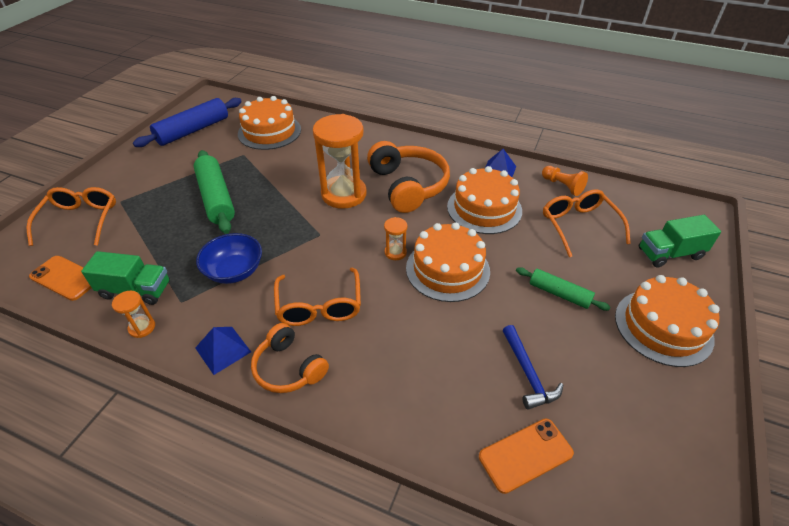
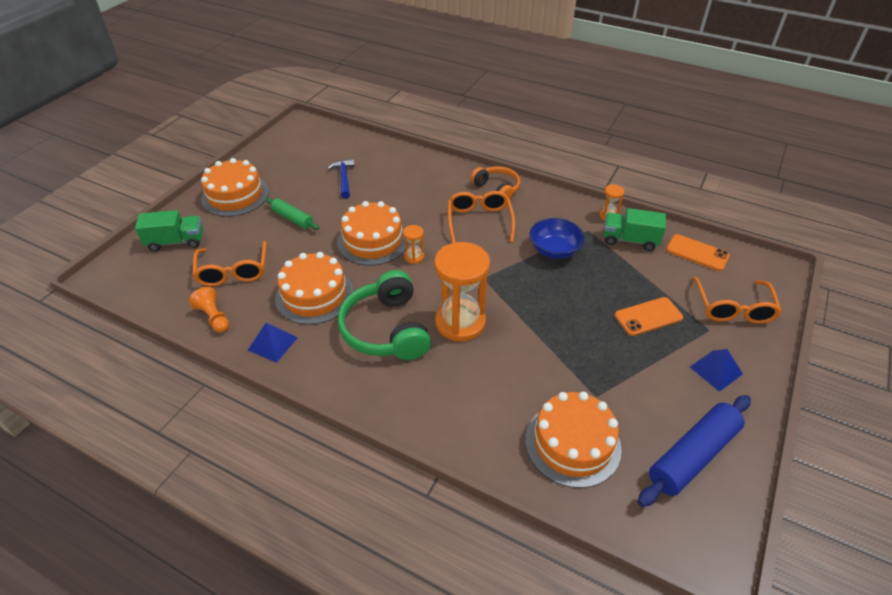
camera: 175 degrees left, 0 degrees up
green rolling pin [194,150,235,234] -> none
blue pyramid [195,327,251,375] -> blue pyramid moved to [690,349,743,392]
orange headphones [367,141,450,213] -> green headphones [338,270,431,360]
orange phone [479,418,574,494] -> orange phone moved to [615,297,683,336]

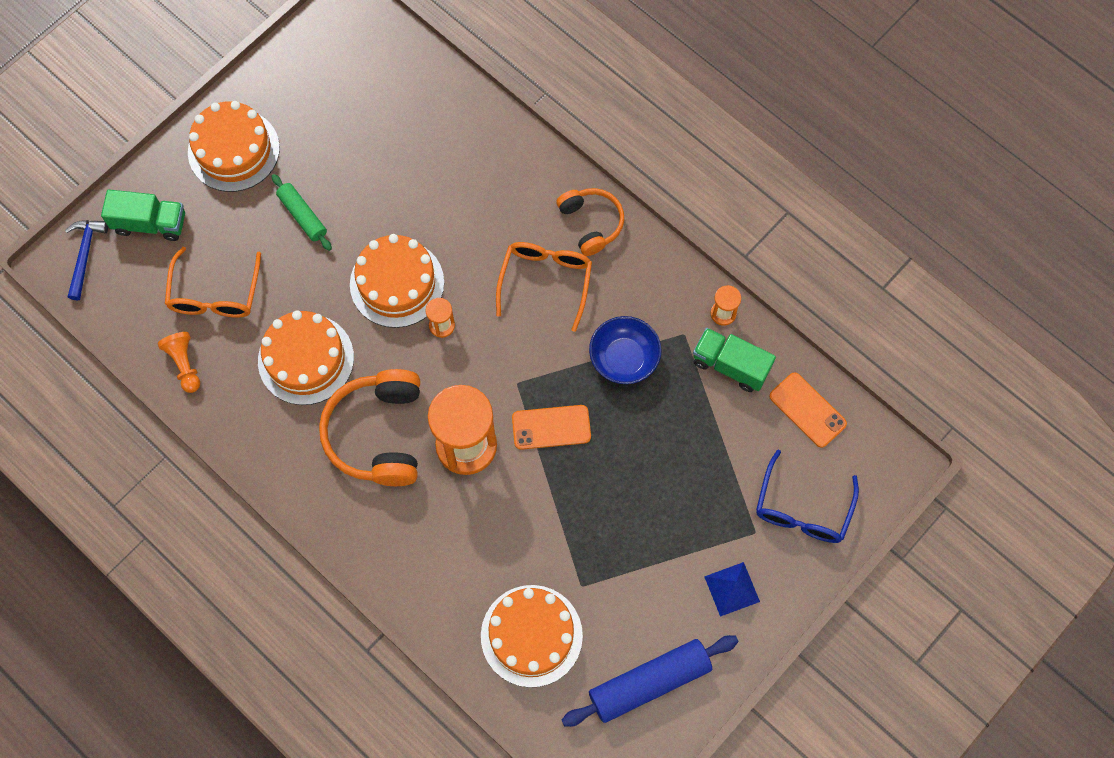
camera: 15 degrees right, 25 degrees up
blue pyramid [248,322,298,363] -> none
blue hammer [327,158,355,199] -> blue hammer moved to [65,220,108,300]
green headphones [338,270,431,360] -> orange headphones [319,369,420,486]
orange phone [615,297,683,336] -> orange phone moved to [512,405,591,450]
orange glasses [692,277,782,324] -> blue glasses [756,450,859,543]

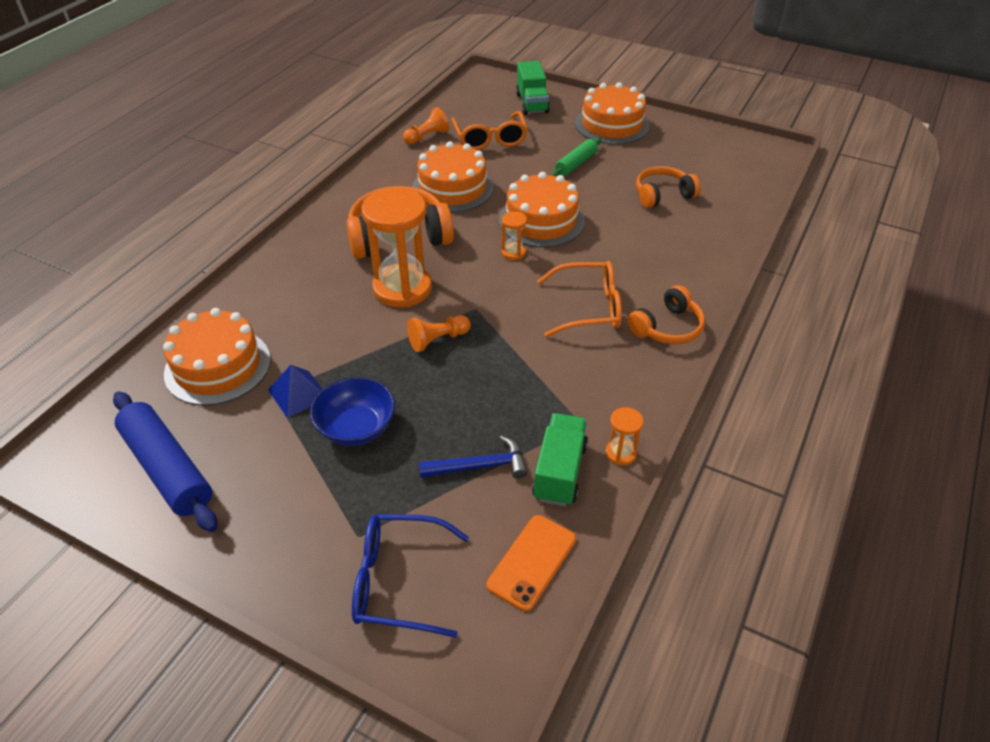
camera: 75 degrees right, 25 degrees down
blue hammer [65,220,108,300] -> blue hammer moved to [419,435,528,479]
orange glasses [165,247,261,318] -> orange glasses turned 90 degrees counterclockwise [451,111,528,150]
orange phone [512,405,591,450] -> orange pawn [407,315,471,352]
blue bowl [589,316,662,384] -> blue bowl moved to [310,377,395,446]
blue pyramid [704,562,760,617] -> blue pyramid moved to [268,365,323,418]
none -> orange headphones [636,166,701,208]

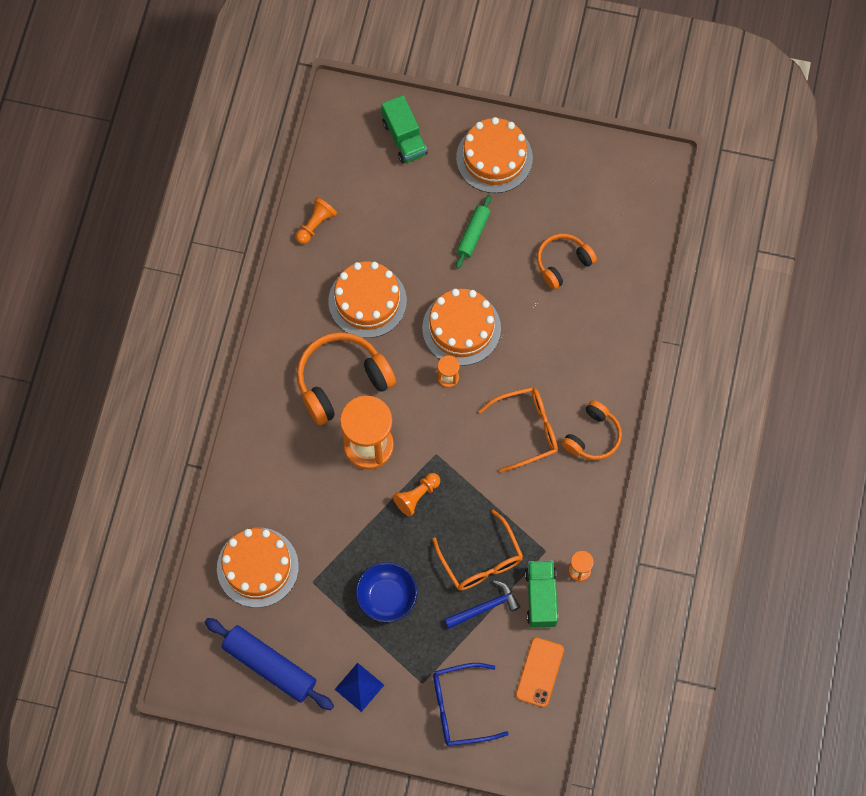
camera: 15 degrees left, 25 degrees up
blue pyramid [268,365,323,418] -> blue pyramid moved to [335,663,384,712]
orange glasses [451,111,528,150] -> orange glasses moved to [432,510,523,591]

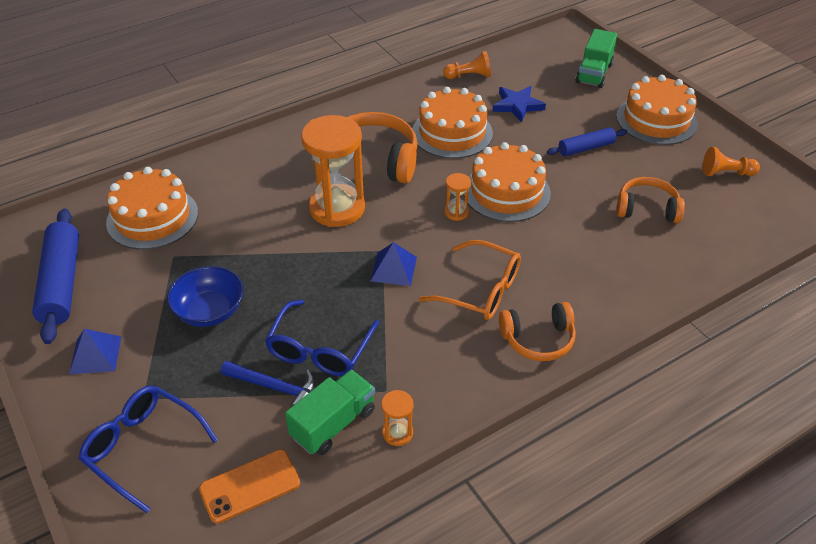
camera: 45 degrees right, 25 degrees down
orange pawn [393,473,440,517] -> orange pawn moved to [703,147,760,176]
orange glasses [432,510,523,591] -> blue glasses [265,300,379,376]
green rolling pin [456,195,491,269] -> blue rolling pin [547,127,627,156]
none -> blue pyramid [370,242,417,286]
none -> blue star [493,86,546,123]

